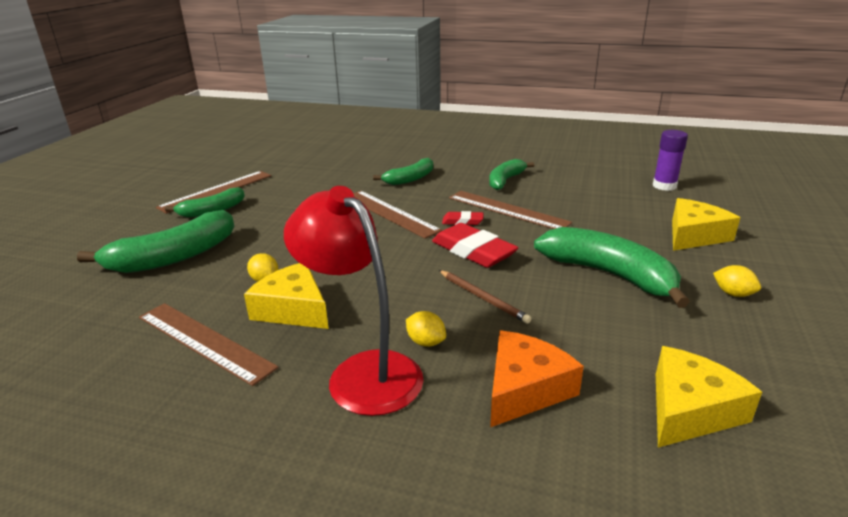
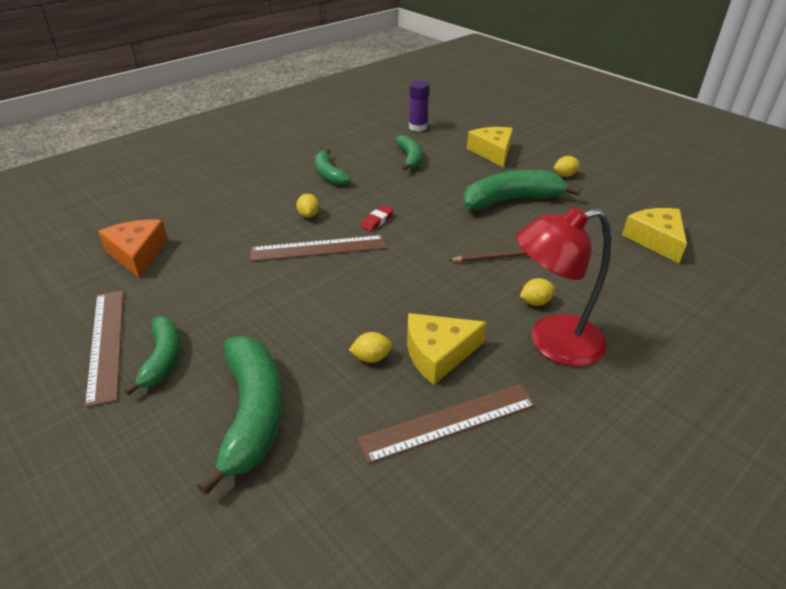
camera: 60 degrees left, 10 degrees up
green banana [373,158,433,185] -> green banana moved to [395,135,422,171]
red eraser [432,223,518,268] -> none
brown ruler [449,191,572,229] -> none
orange cheese [490,330,584,427] -> orange cheese moved to [98,219,168,278]
none -> yellow lemon [296,194,319,218]

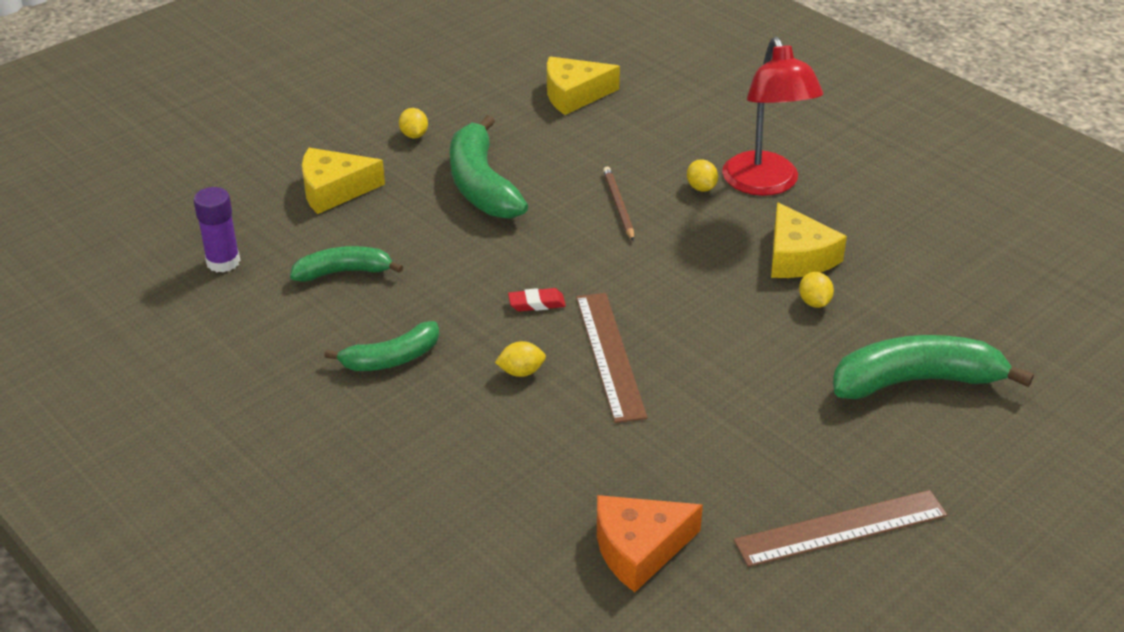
camera: 90 degrees left, 0 degrees up
green banana [124,316,180,396] -> none
brown ruler [357,384,536,464] -> none
red eraser [360,206,394,231] -> red eraser turned 45 degrees counterclockwise [508,288,566,312]

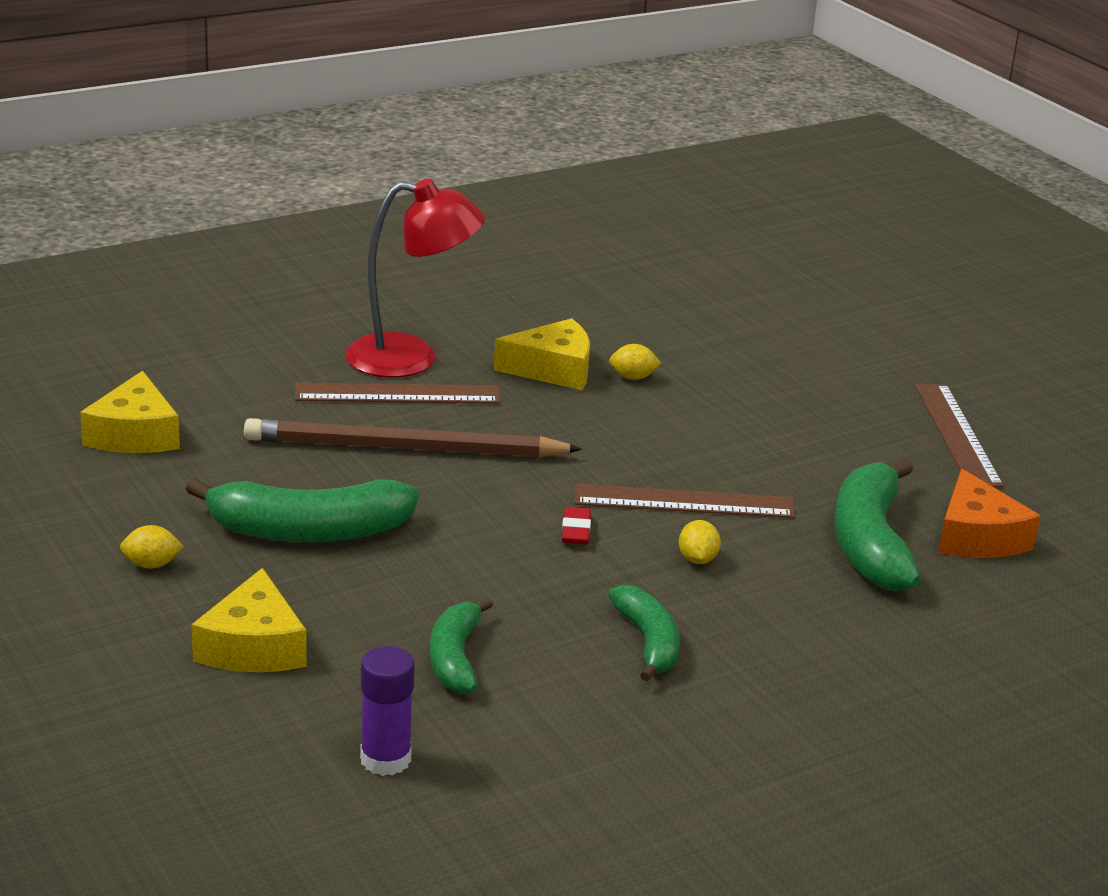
camera: 80 degrees left, 10 degrees down
brown pencil [603,167,634,241] -> brown pencil [244,418,582,457], size x2.14
yellow lemon [687,159,718,192] -> brown ruler [295,383,500,404]
green banana [833,335,1034,399] -> green banana moved to [834,459,921,591]

